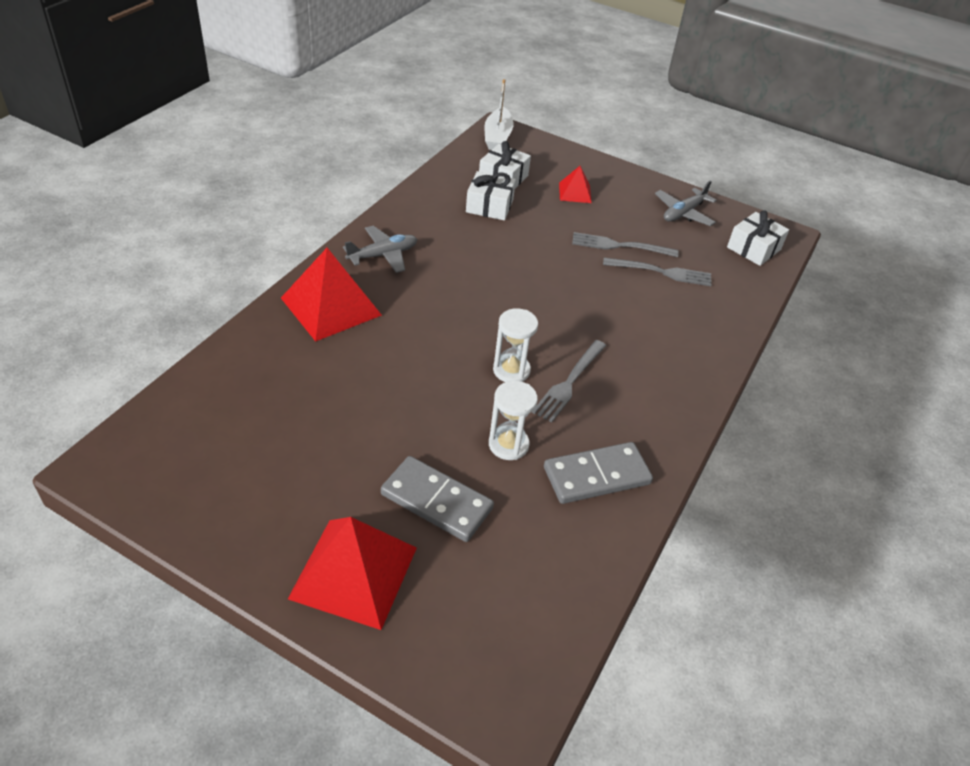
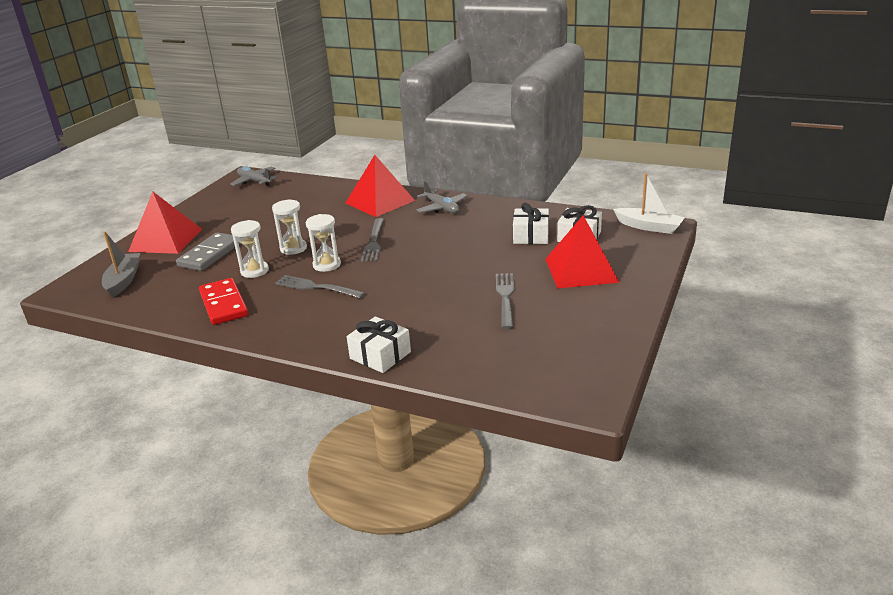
camera: 90 degrees right, 15 degrees down
white boat [485,79,513,150] -> white boat turned 150 degrees counterclockwise [613,173,685,234]
grey domino [544,442,653,504] -> red domino [199,278,248,325]
red pyramid [559,166,592,203] -> red pyramid [546,215,620,289], size x1.94
grey fork [603,257,712,286] -> grey fork moved to [361,218,384,262]
grey plane [655,180,717,226] -> grey plane moved to [230,166,278,186]
white gift [727,210,789,266] -> white gift moved to [347,317,411,373]
none -> grey boat [102,231,140,298]
none -> white hourglass [272,199,307,255]

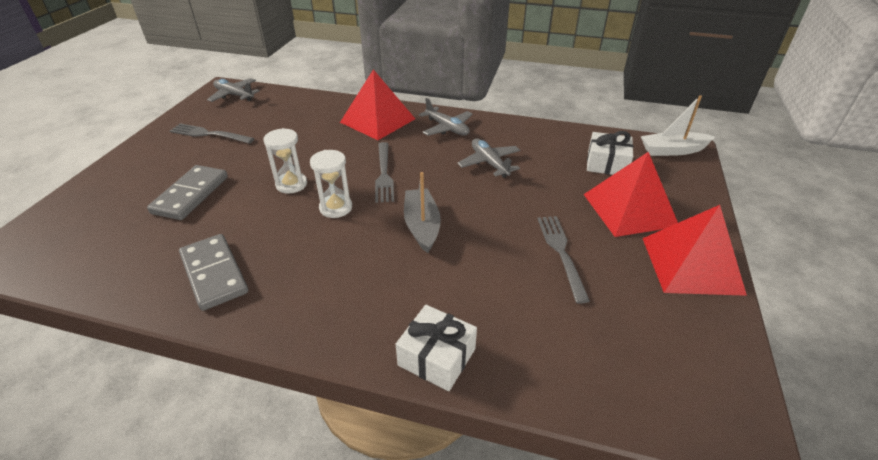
camera: 10 degrees left, 10 degrees up
grey boat [102,231,140,298] -> grey boat moved to [404,172,441,253]
red pyramid [128,191,202,254] -> red pyramid moved to [642,205,747,296]
red domino [199,278,248,325] -> grey domino [179,234,248,311]
white hourglass [231,220,269,278] -> none
grey fork [275,275,365,298] -> grey fork moved to [170,123,254,144]
white gift [513,203,549,244] -> none
white boat [613,173,685,234] -> white boat turned 150 degrees clockwise [641,95,715,156]
none -> grey plane [457,139,520,178]

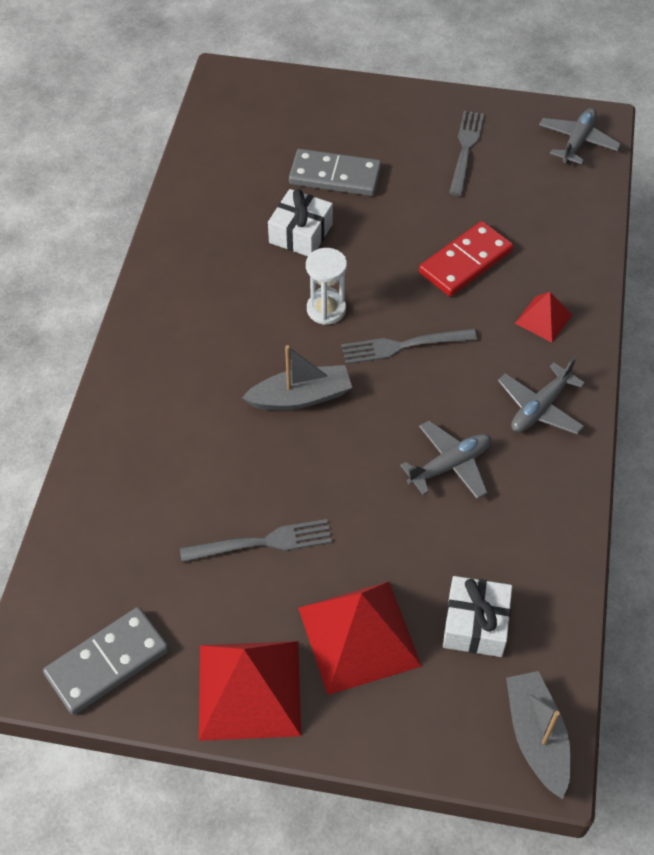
camera: 85 degrees right, 15 degrees up
grey domino [179,234,248,311] -> grey domino moved to [43,607,169,715]
white hourglass [263,128,307,194] -> none
red pyramid [340,69,415,140] -> red pyramid [515,292,572,342], size x0.52
white gift [396,305,477,391] -> white gift moved to [268,189,333,256]
white boat [641,95,715,156] -> grey boat [506,671,571,800]
none -> red domino [419,221,513,297]

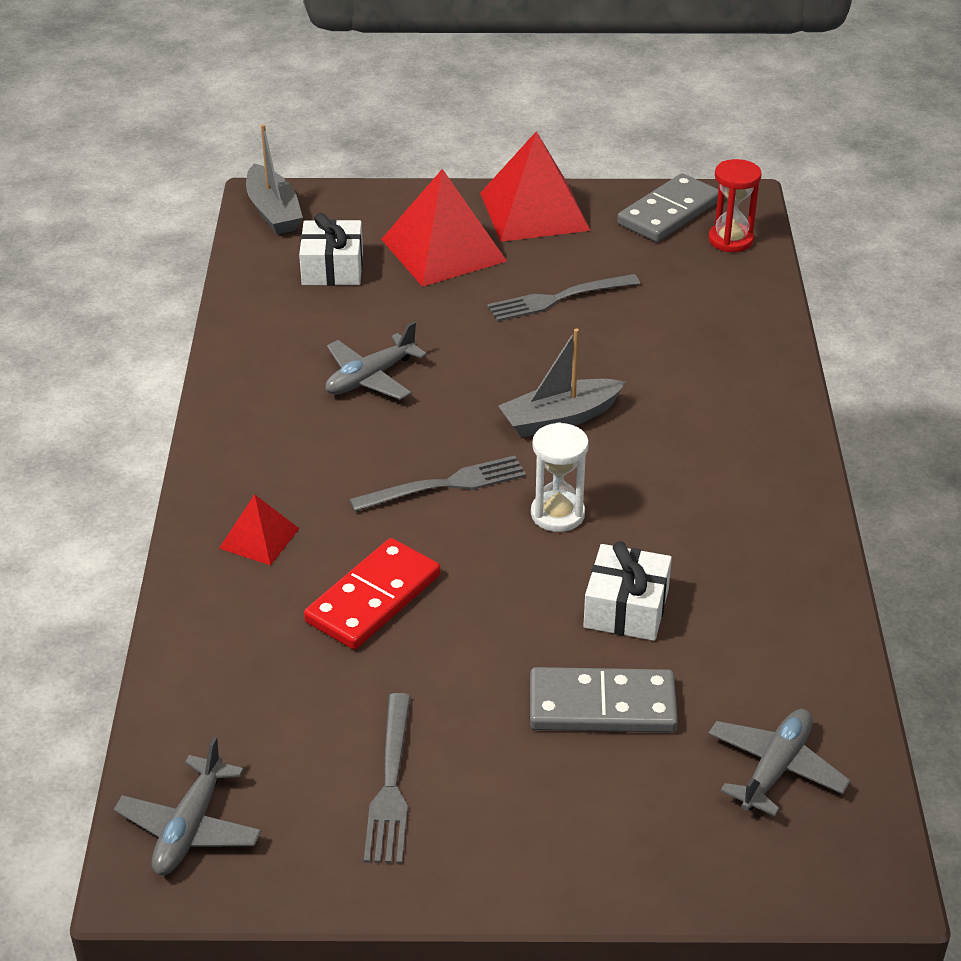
camera: 170 degrees right, 15 degrees down
grey plane [498,358,585,434] -> grey plane moved to [708,709,851,816]
none -> red hourglass [708,159,762,252]

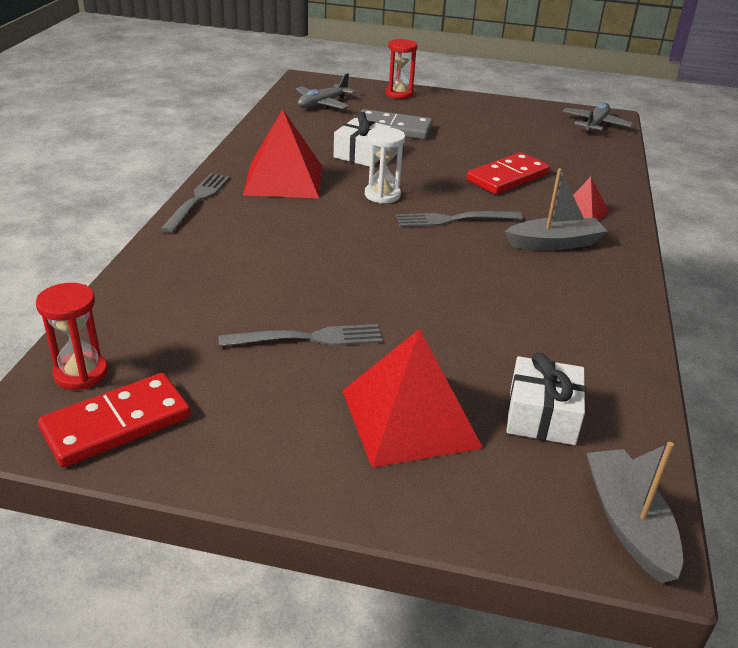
camera: 170 degrees left, 5 degrees down
grey plane [325,322,427,400] -> none
grey fork [364,693,411,864] -> grey fork moved to [160,173,230,233]
red pyramid [480,131,591,242] -> red pyramid moved to [243,109,322,198]
grey boat [498,328,626,437] -> grey boat moved to [505,168,607,251]
grey domino [617,173,719,242] -> red domino [38,373,191,467]
none -> red hourglass [385,39,417,99]

